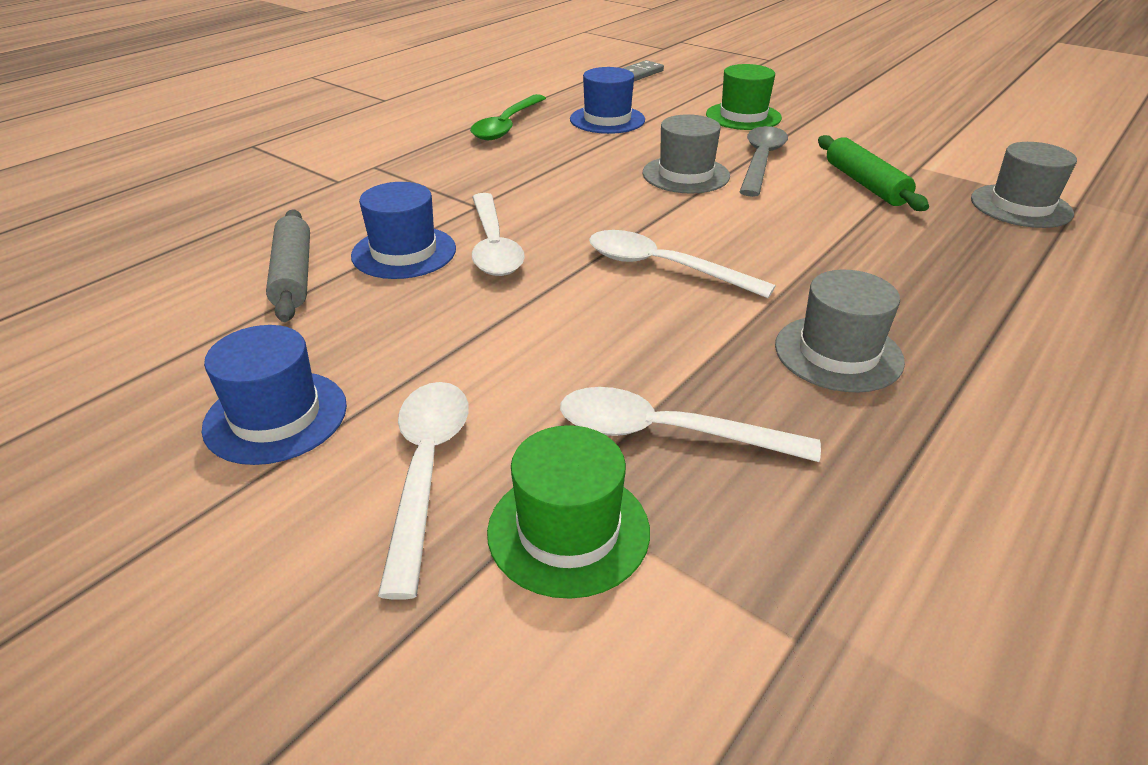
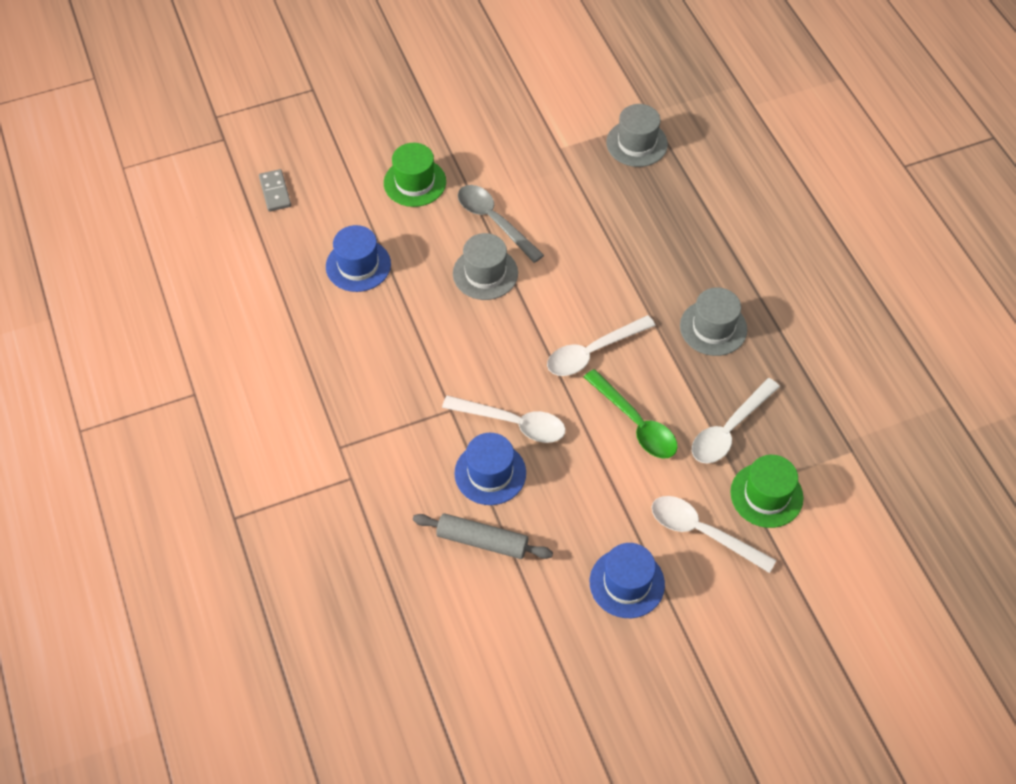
camera: 60 degrees left, 20 degrees up
green spoon [470,94,546,140] -> green spoon moved to [584,369,678,459]
green rolling pin [818,135,929,211] -> none

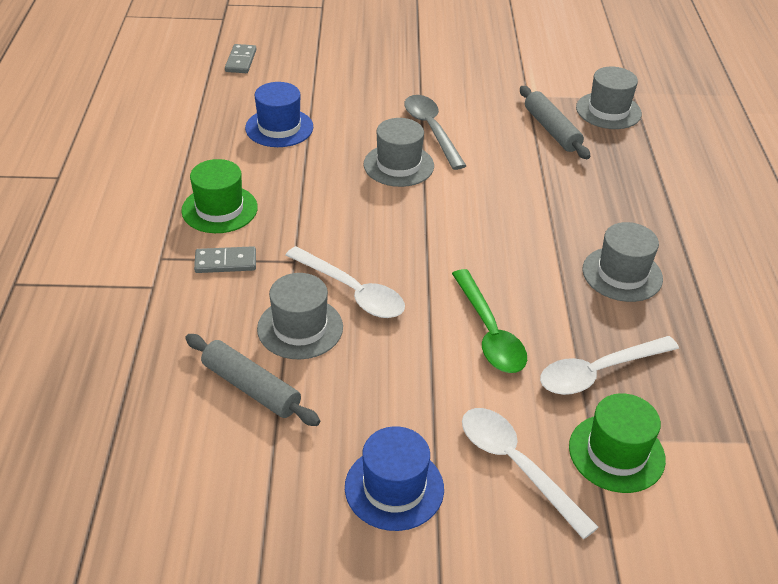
camera: 20 degrees right, 15 degrees down
green hat [384,143,446,207] -> green hat moved to [181,159,258,233]
blue hat [454,433,526,505] -> grey hat [257,273,343,359]
white spoon [547,315,656,376] -> none
none -> grey domino [194,246,256,273]
none -> grey rolling pin [520,86,590,159]

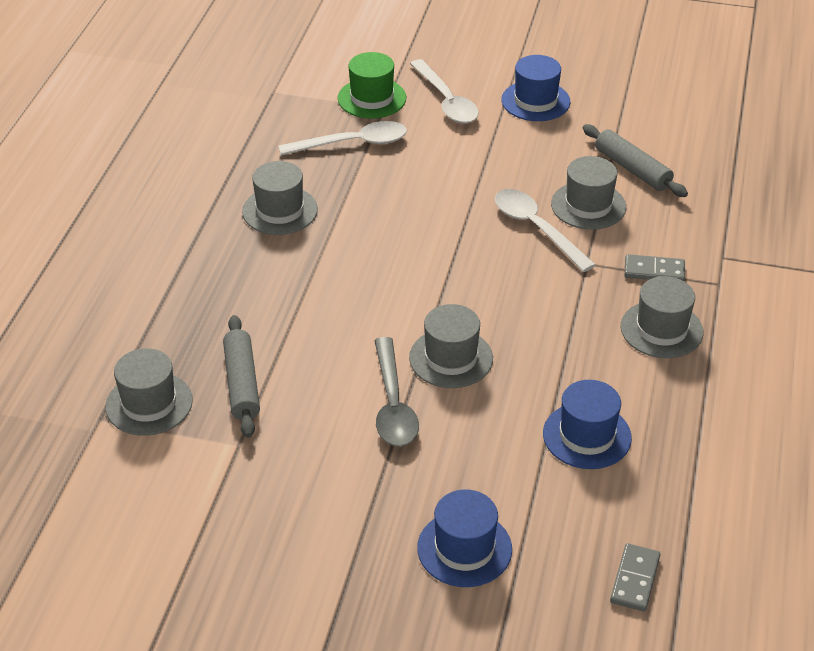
camera: 165 degrees left, 0 degrees up
green hat [181,159,258,233] -> grey hat [621,276,703,358]
green spoon [452,269,527,373] -> none
none -> blue hat [417,490,512,587]

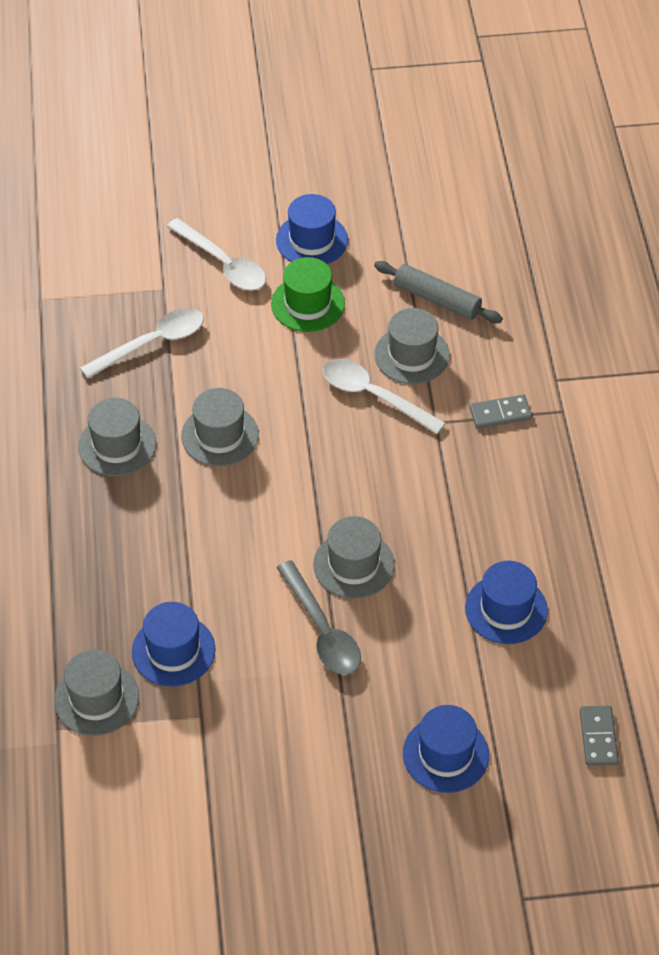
camera: 20 degrees left, 10 degrees up
grey rolling pin [223,315,260,438] -> blue hat [132,602,216,687]
green hat [338,52,406,118] -> green hat moved to [271,257,345,332]
grey hat [621,276,703,358] -> grey hat moved to [181,388,259,466]

